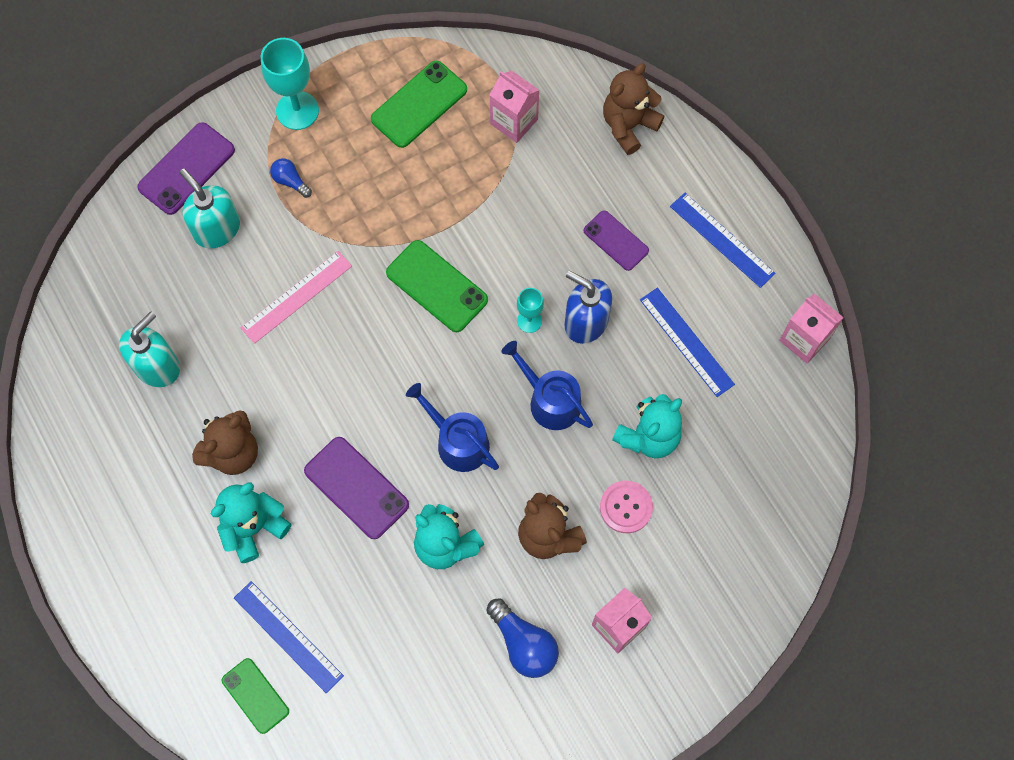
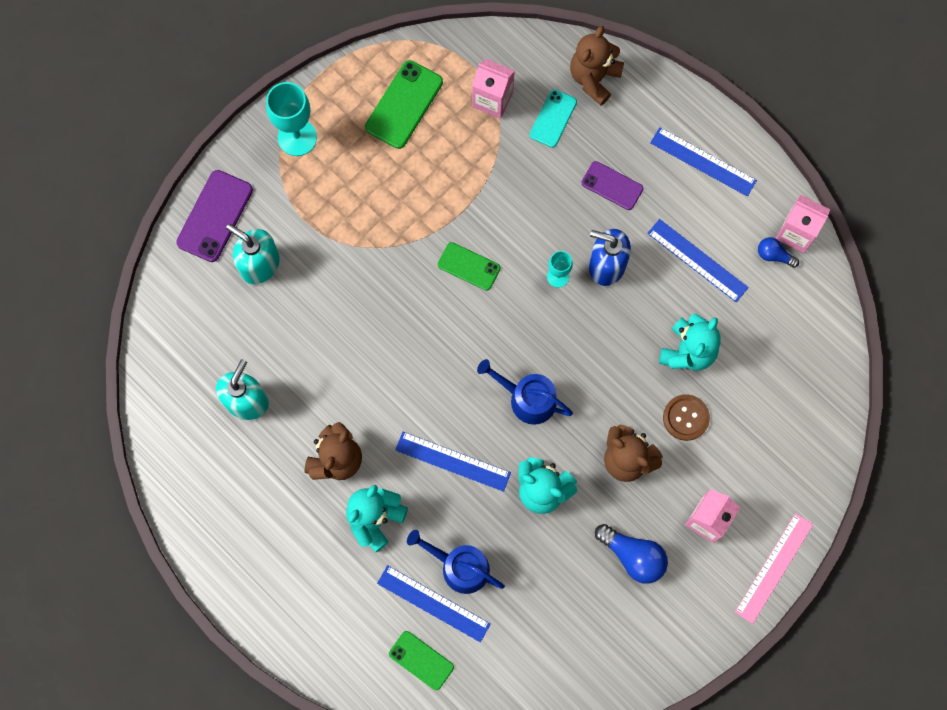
camera: 15 degrees left, 5 degrees up
pink ruler [240,251,352,344] -> pink ruler moved to [735,513,813,624]
blue light bulb [270,158,312,198] -> blue light bulb moved to [758,237,799,268]
purple phone [304,437,409,539] -> blue ruler [395,432,511,492]
green phone [386,240,488,332] -> green phone [438,242,500,291], size x0.65
blue watering can [502,341,593,430] -> blue watering can moved to [407,530,505,594]
pink button [600,481,653,533] -> brown button [663,394,710,441]
none -> turquoise phone [530,89,577,148]

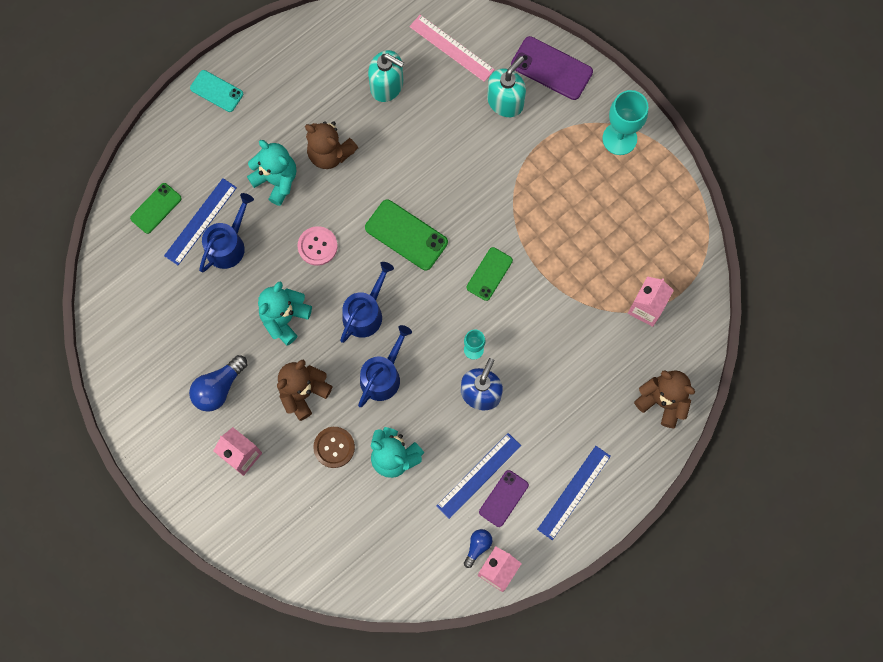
camera: 95 degrees right, 0 degrees up
green phone [365,60,443,149] -> green phone moved to [365,199,448,270]
blue ruler [395,432,511,492] -> pink button [298,226,338,266]
turquoise phone [530,89,577,148] -> turquoise phone moved to [190,70,243,112]
purple phone [581,161,643,210] -> purple phone moved to [479,470,529,527]
pink ruler [735,513,813,624] -> pink ruler moved to [409,15,495,82]
none -> blue watering can [358,325,412,407]

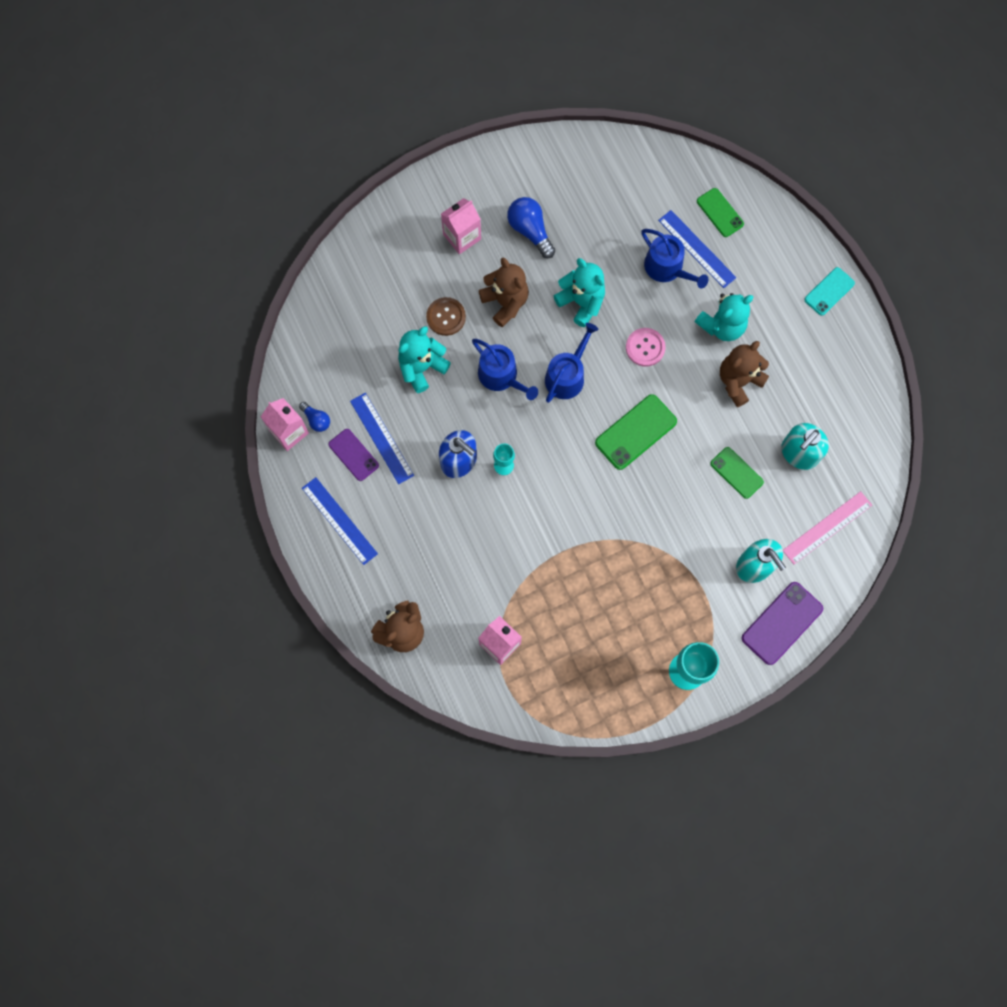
camera: 105 degrees right, 0 degrees up
blue watering can [340,262,394,343] -> blue watering can turned 105 degrees counterclockwise [545,323,599,403]
green phone [467,247,513,301] -> green phone moved to [710,447,764,499]

